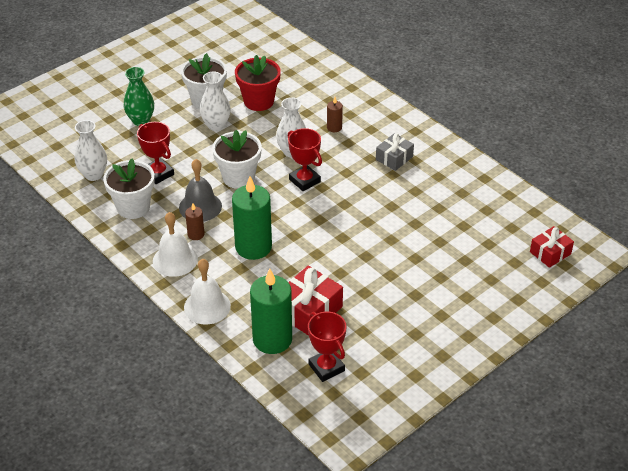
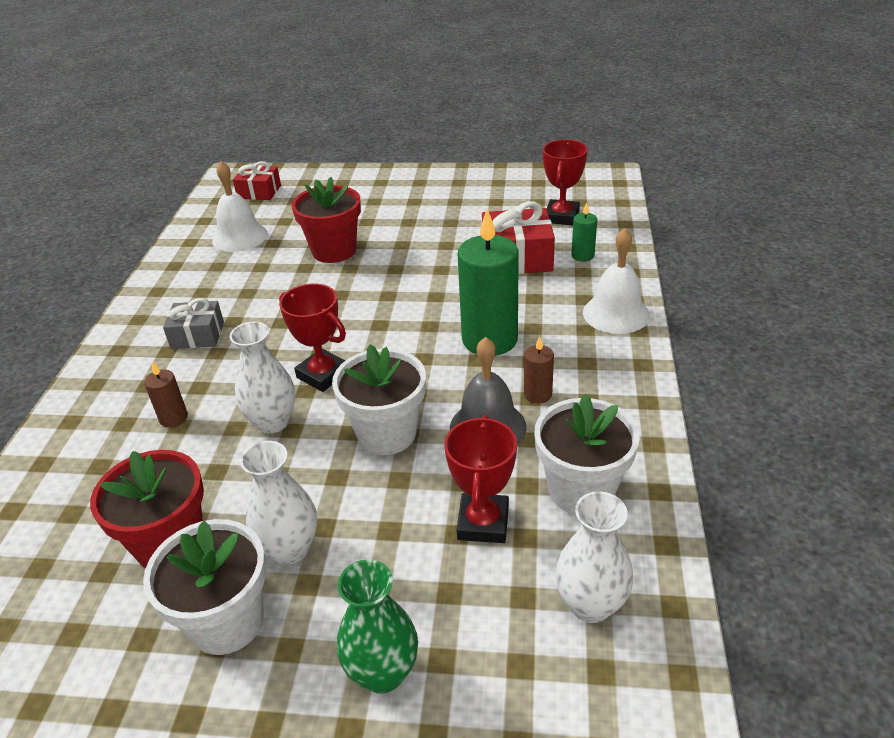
camera: 130 degrees left, 5 degrees down
white bell [153,212,198,277] -> white bell moved to [212,161,268,252]
green candle [250,269,292,354] -> green candle [571,202,597,262], size x0.46
red trophy [288,128,322,191] -> red trophy turned 60 degrees counterclockwise [279,284,346,392]
none -> red flower pot [291,177,361,263]

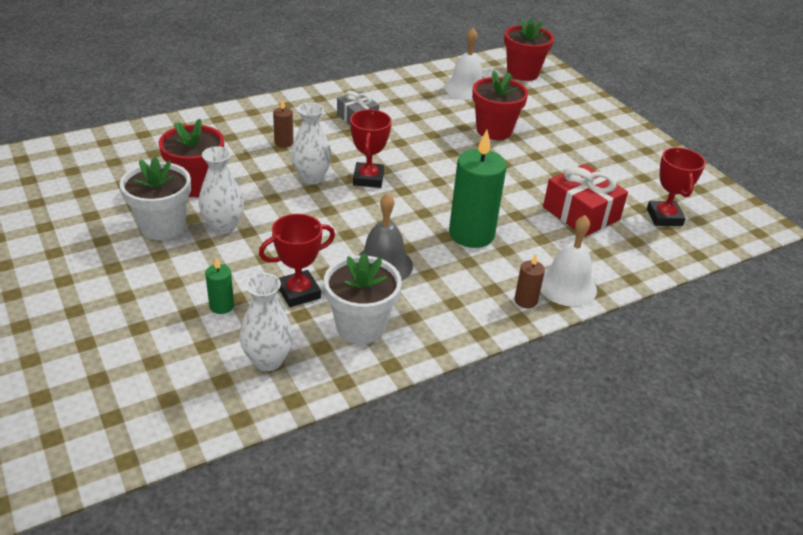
camera: 50 degrees right, 0 degrees up
red gift [233,161,281,200] -> red flower pot [504,17,554,81]
white flower pot [332,344,426,455] -> none
green vase [337,560,418,693] -> none
brown candle [524,336,554,404] -> brown candle moved to [515,254,545,308]
red trophy [543,139,588,225] -> red trophy turned 75 degrees counterclockwise [647,147,706,226]
green candle [571,202,597,262] -> green candle moved to [205,257,234,314]

